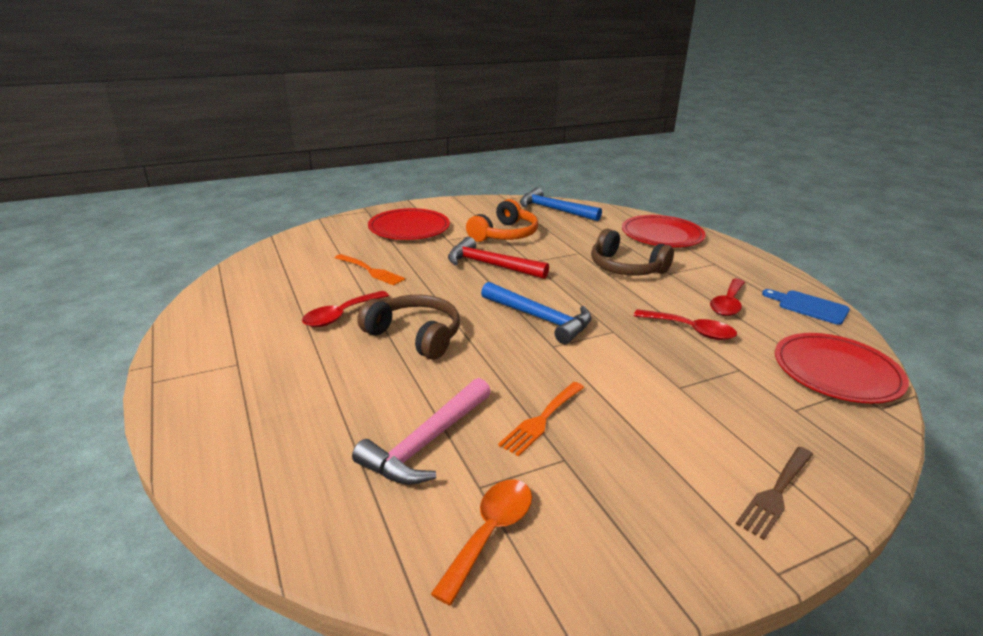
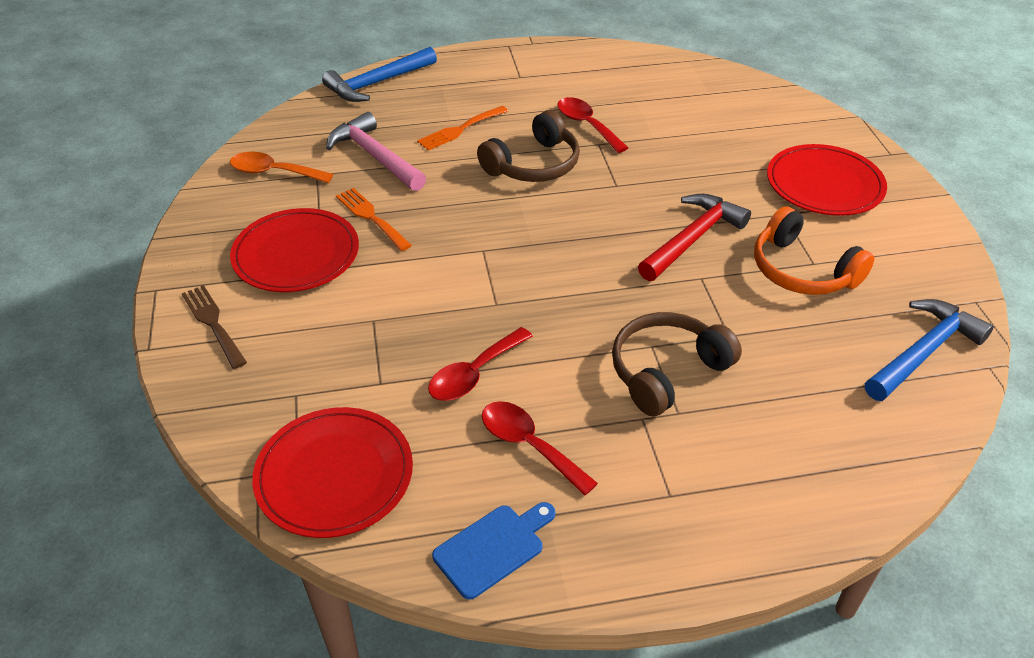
camera: 105 degrees right, 15 degrees up
orange fork [335,254,406,286] -> orange fork moved to [417,106,508,151]
orange spoon [431,479,532,605] -> orange spoon turned 150 degrees clockwise [230,152,333,183]
blue hammer [481,282,592,344] -> blue hammer moved to [322,47,437,102]
red plate [622,215,706,247] -> red plate moved to [230,208,359,292]

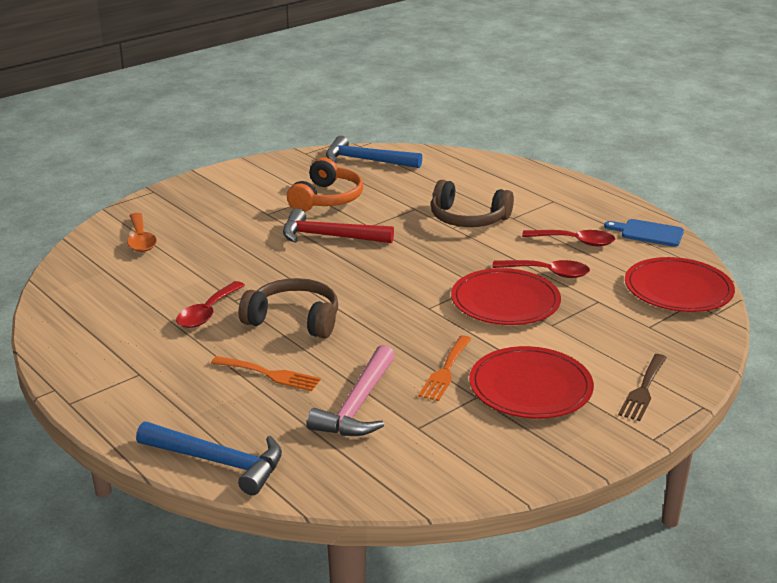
camera: 120 degrees left, 15 degrees down
orange spoon [230,152,333,183] -> orange spoon moved to [127,213,157,252]
red spoon [482,401,598,496] -> red spoon turned 90 degrees counterclockwise [522,230,615,246]
red plate [767,144,887,216] -> red plate moved to [451,268,561,325]

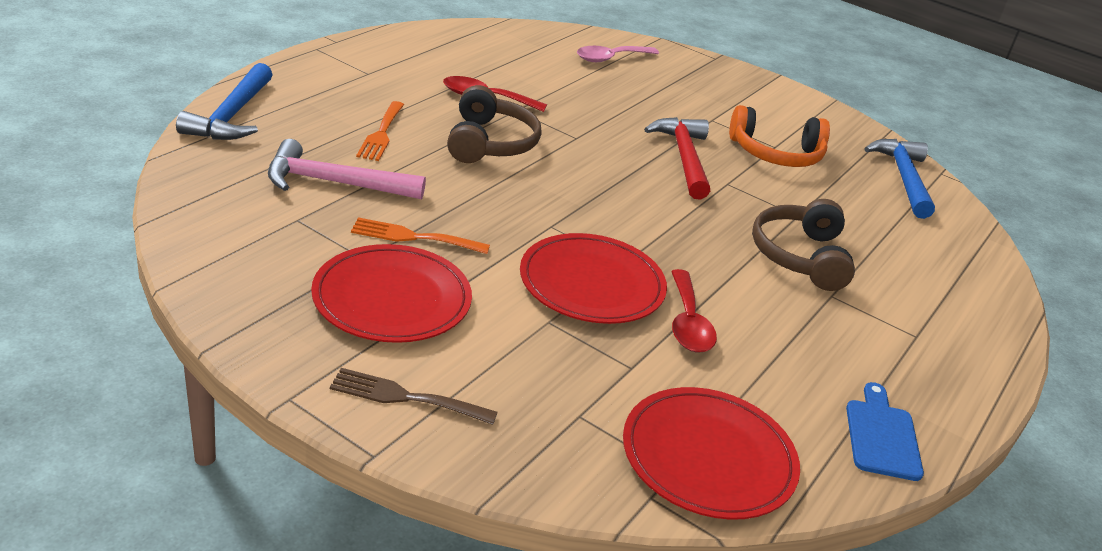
camera: 70 degrees right, 5 degrees up
orange spoon [127,213,157,252] -> pink spoon [577,46,659,62]
red spoon [522,230,615,246] -> none

